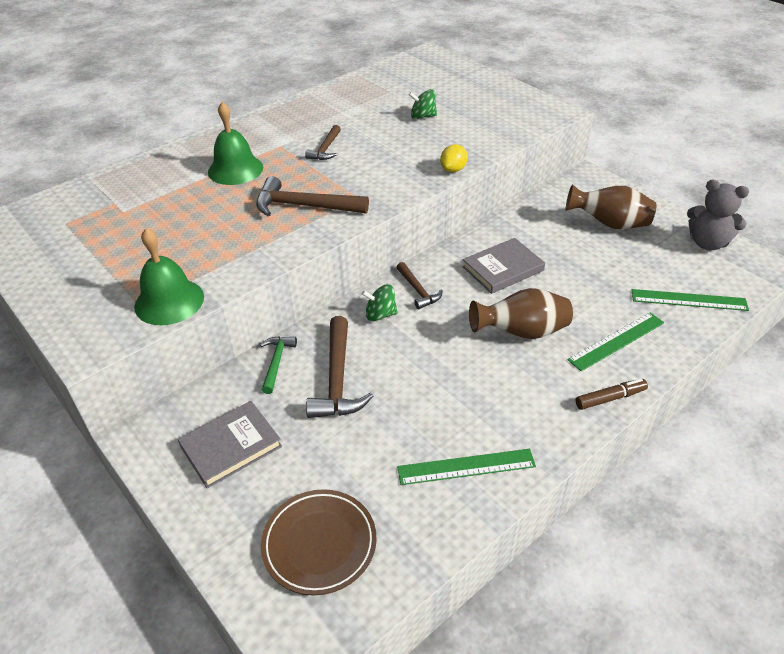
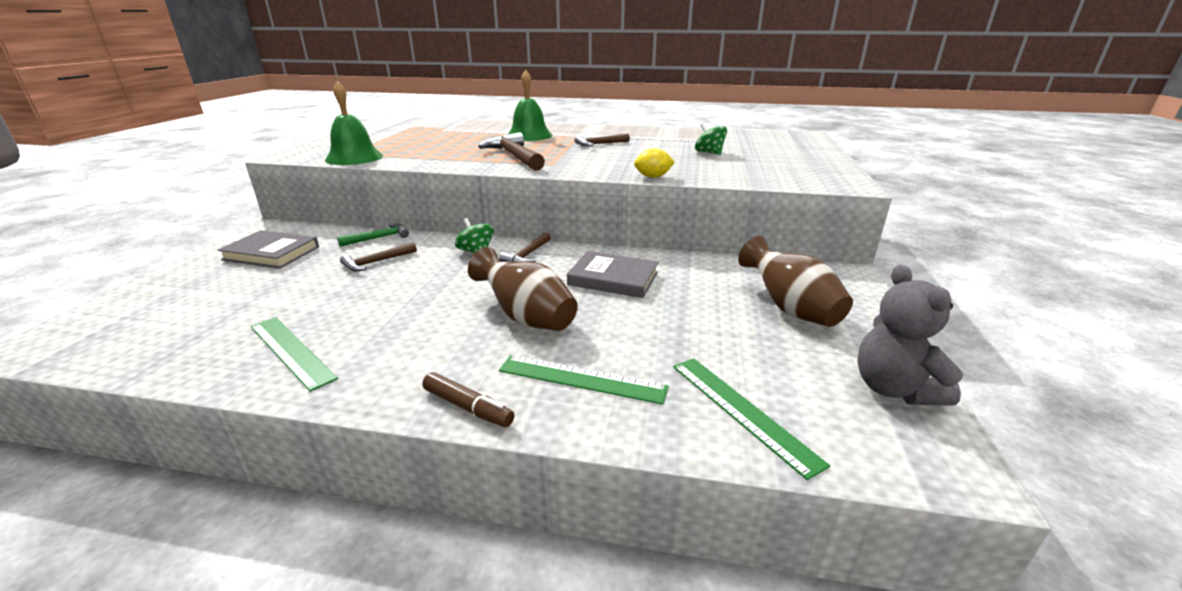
camera: 50 degrees right, 15 degrees down
brown plate [261,489,377,595] -> none
brown hammer [306,316,373,418] -> brown hammer [340,242,417,271], size x0.58

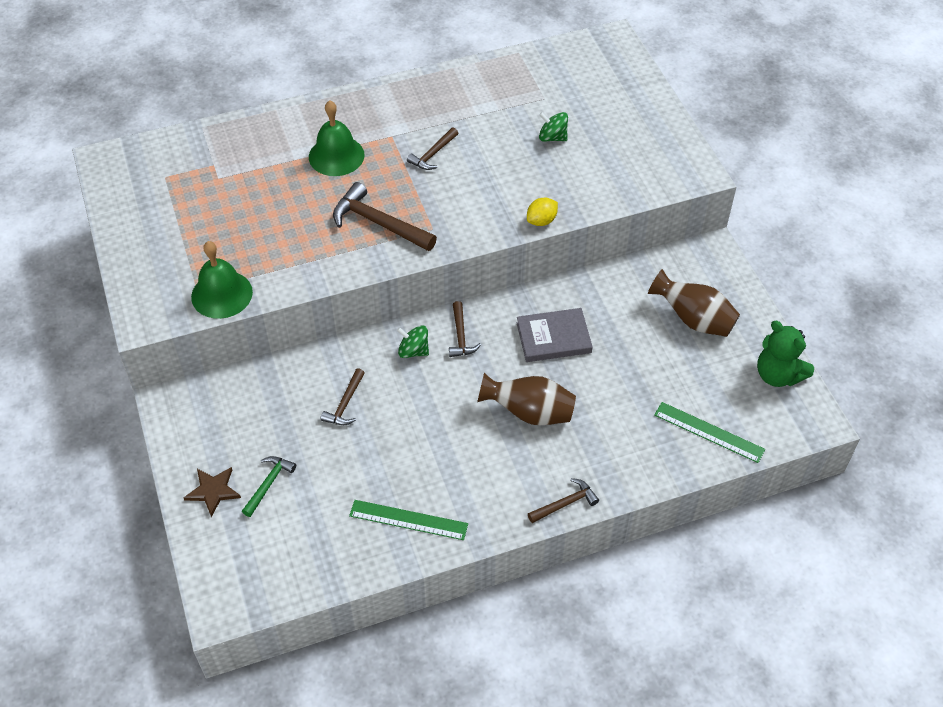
camera: 30 degrees left, 25 degrees up
grey book [218,230,319,268] -> none
green hammer [337,224,409,247] -> green hammer moved to [242,456,296,517]
brown marker [422,372,514,427] -> brown hammer [528,478,599,523]
green ruler [499,355,669,405] -> none
grey teddy bear [857,265,963,406] -> green teddy bear [757,321,814,387]
none -> brown star [184,467,241,517]

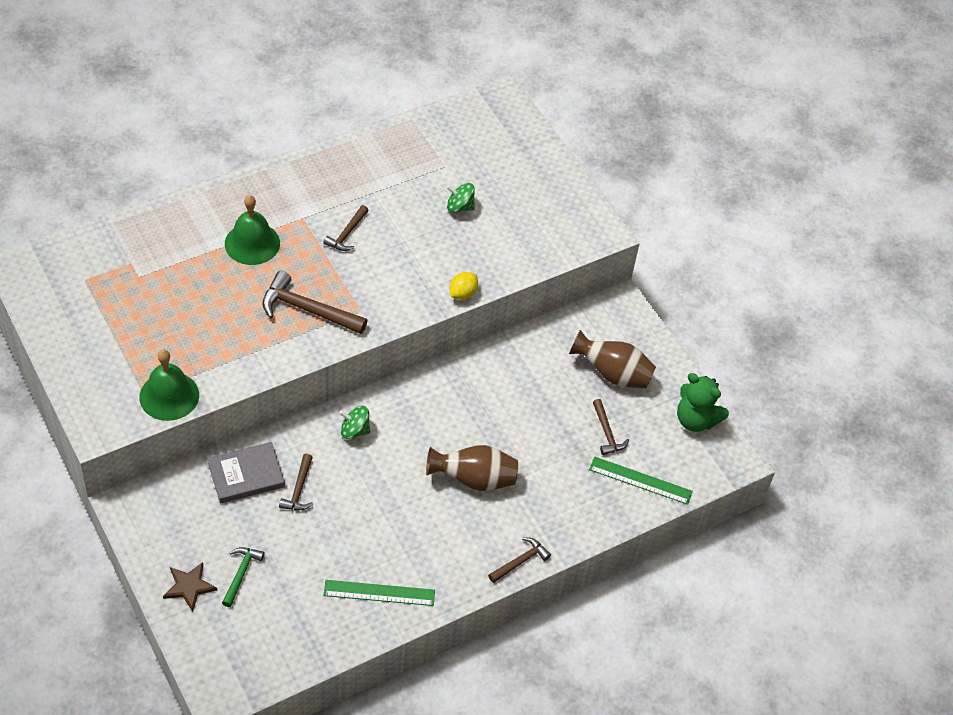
camera: 15 degrees left, 0 degrees up
brown hammer [449,301,481,357] -> brown hammer moved to [593,399,629,455]
grey book [517,308,593,362] -> grey book moved to [207,442,285,503]

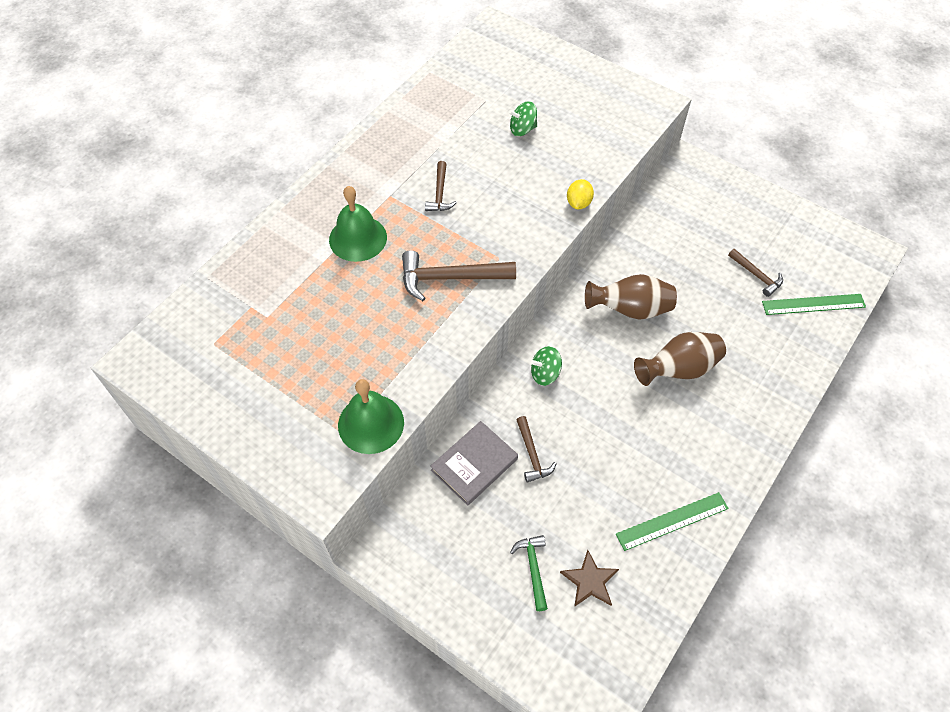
camera: 20 degrees left, 5 degrees up
brown star [163,562,217,612] -> brown star moved to [560,550,619,607]
brown hammer [488,537,551,583] -> none
brown vase [569,330,656,388] -> brown vase moved to [585,274,677,320]
green teddy bear [677,373,729,432] -> none

